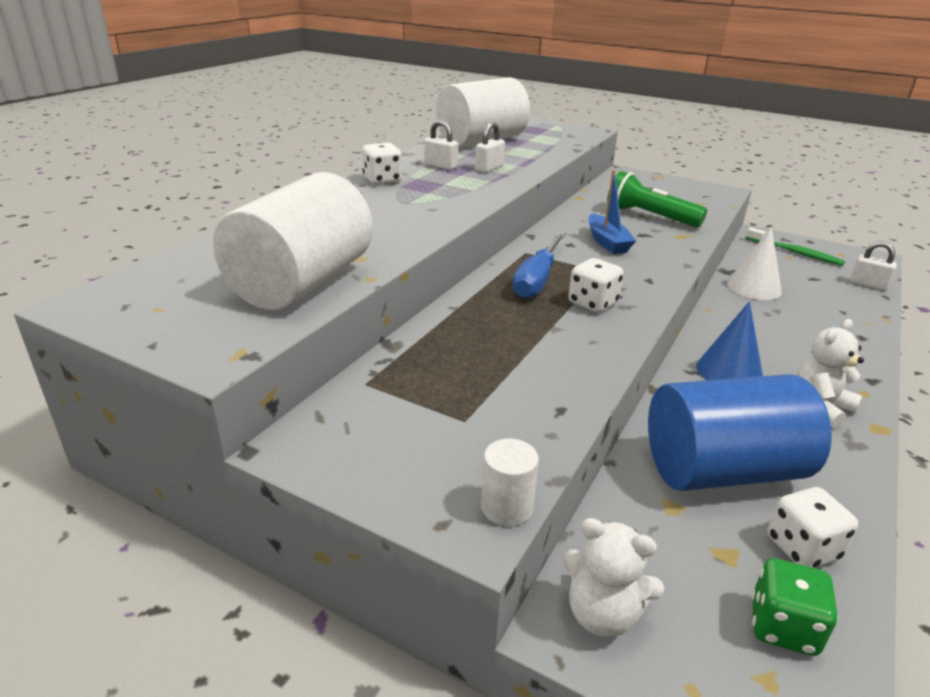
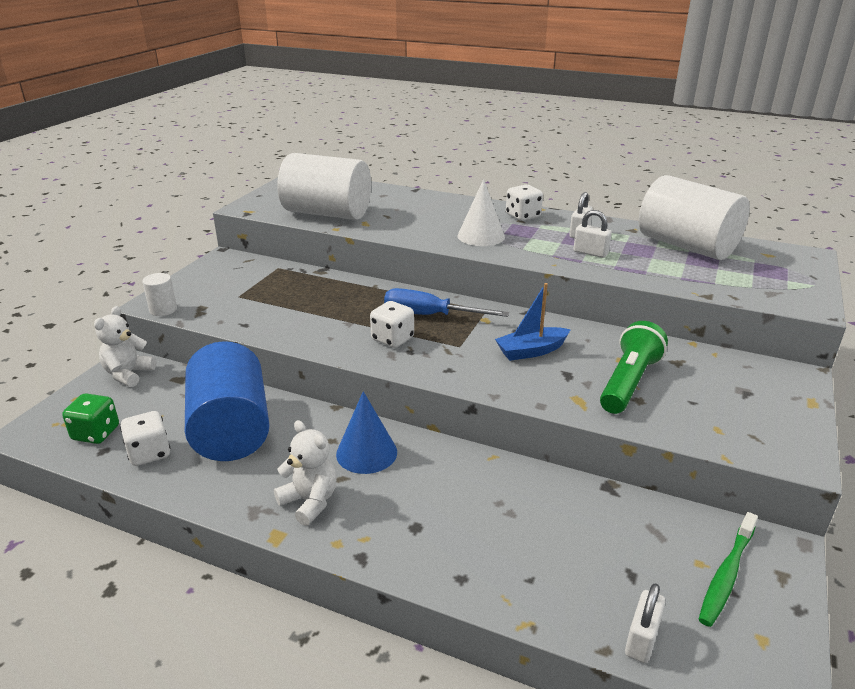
camera: 85 degrees right, 0 degrees up
white cone [727,227,782,300] -> white cone moved to [457,179,505,246]

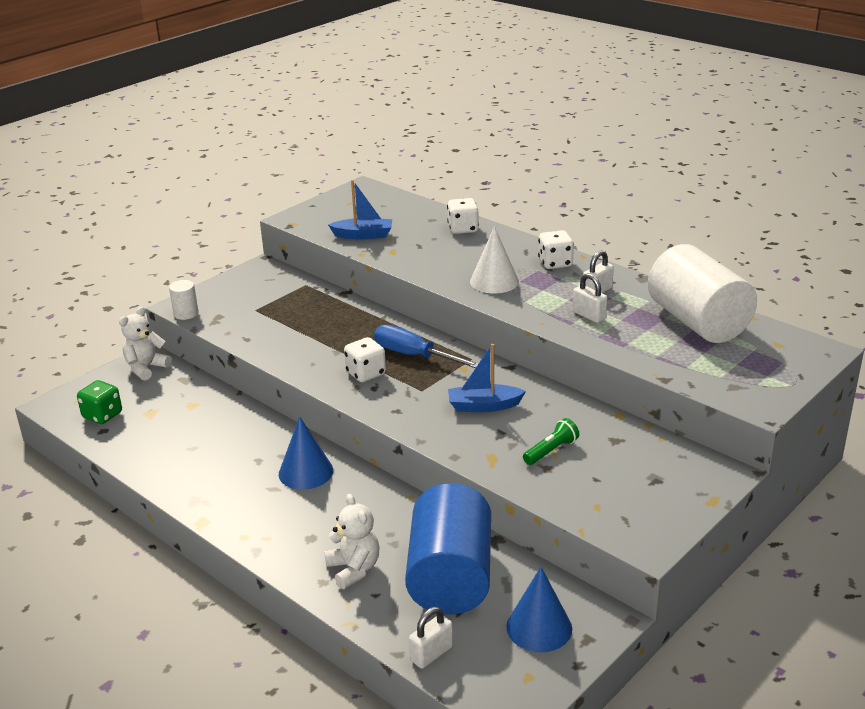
camera: 20 degrees right, 0 degrees up
white dice [120,411,170,466] -> white dice moved to [447,198,479,234]
blue cylinder [185,341,270,461] -> blue cylinder moved to [405,483,491,615]
white teddy bear [274,420,337,526] -> white teddy bear moved to [324,494,379,589]
white cylinder [277,153,371,220] -> blue boat [328,180,392,239]
green flashlight [600,321,668,414] -> green flashlight [523,418,579,465], size x0.57
green toothbrush [699,512,758,627] -> blue cone [506,567,572,652]

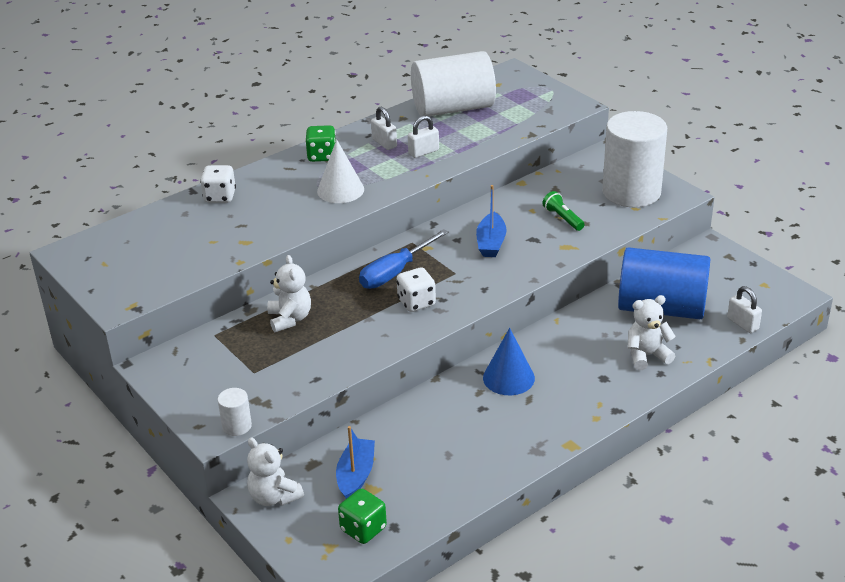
camera: 80 degrees left, 5 degrees up
blue boat [328,180,392,239] -> blue boat moved to [336,426,375,499]
blue cone [506,567,572,652] -> none
white dice [538,230,574,269] -> green dice [305,125,336,162]
none -> white teddy bear [267,255,311,332]
none -> white cylinder [602,111,667,207]

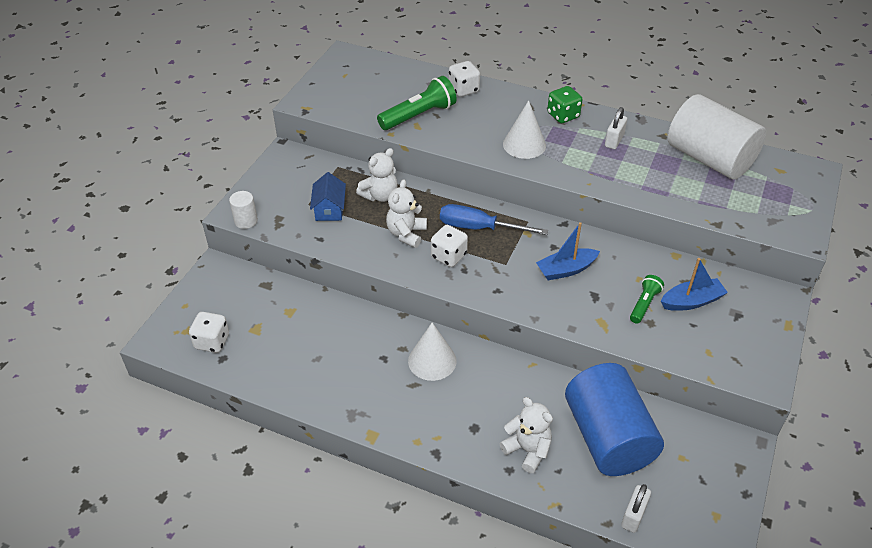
camera: 60 degrees right, 10 degrees up
white teddy bear [247,438,304,506] -> white teddy bear moved to [386,179,427,248]
blue boat [336,426,375,499] -> blue boat moved to [661,258,728,311]
green dice [338,489,387,544] -> white dice [189,312,229,353]
white padlock [408,115,439,158] -> none
blue cone [483,328,535,395] -> white cone [408,322,456,381]
white cylinder [602,111,667,207] -> none
none -> blue house [310,172,346,221]
none -> green flashlight [377,76,457,130]

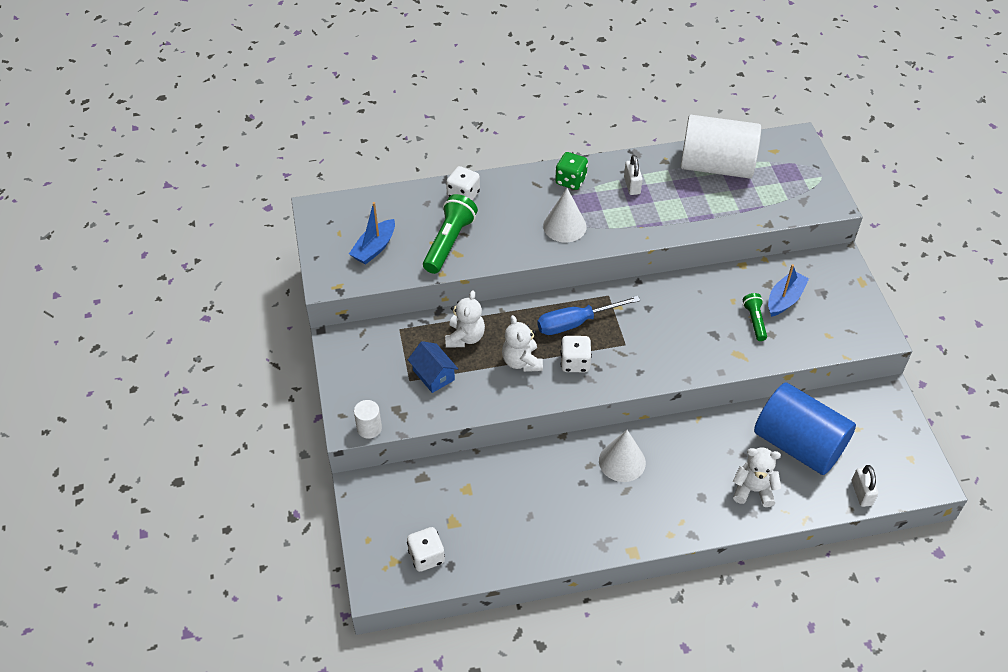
camera: 35 degrees left, 5 degrees up
blue boat [536,222,600,280] -> blue boat moved to [349,202,395,265]

